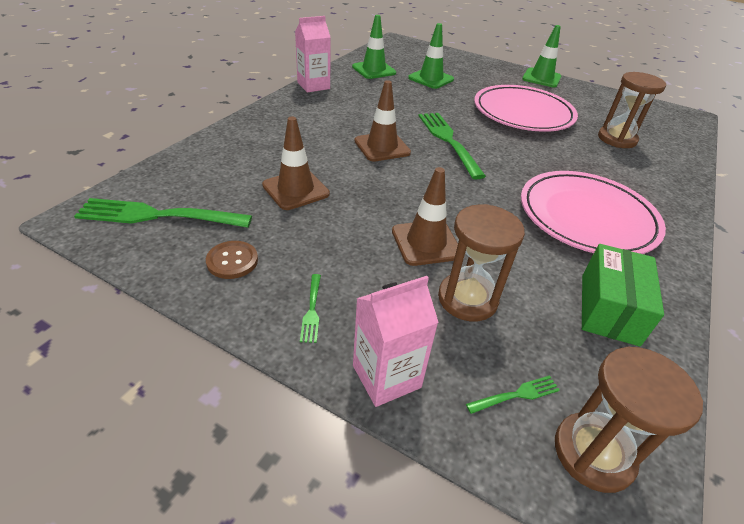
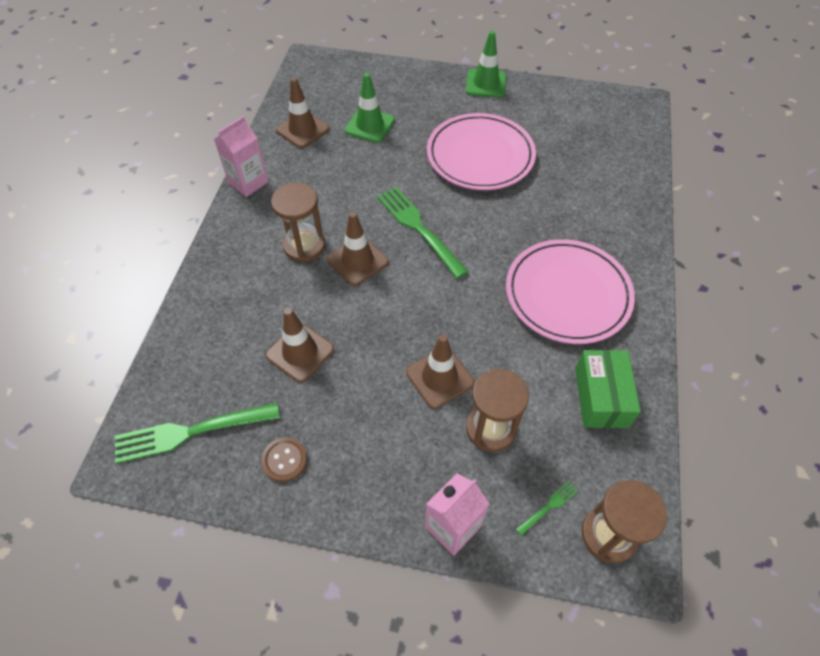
camera: 15 degrees left, 15 degrees up
green fork [300,274,321,343] -> none
green traffic cone [352,15,396,79] -> brown traffic cone [276,77,329,148]
brown hourglass [598,72,666,148] -> brown hourglass moved to [271,182,325,262]

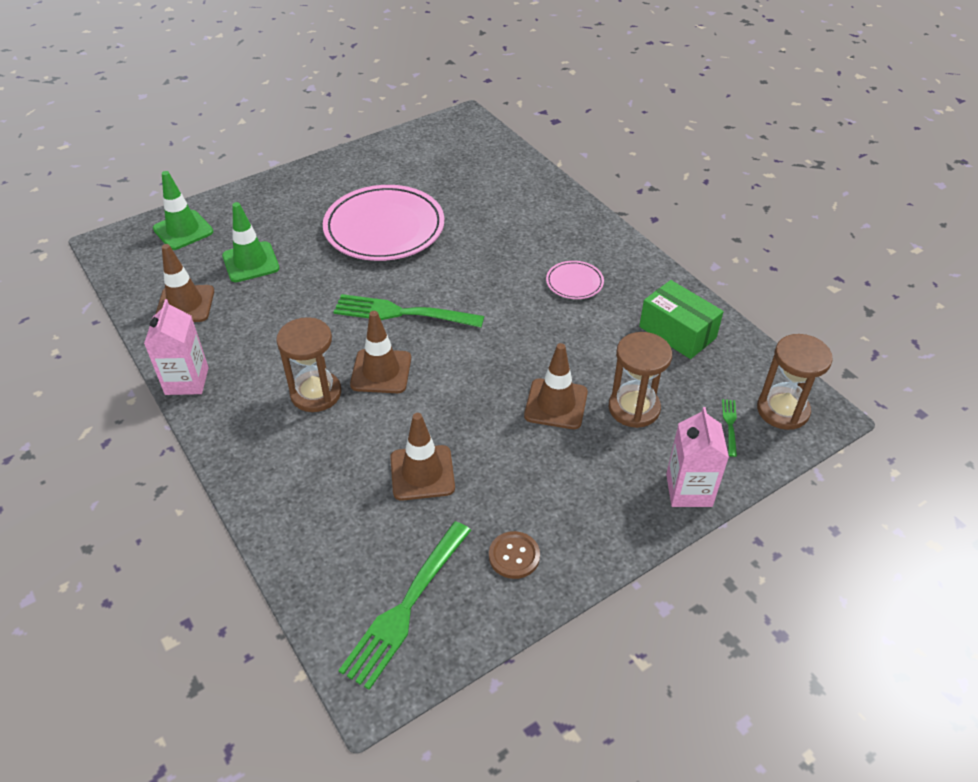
camera: 45 degrees left, 10 degrees down
green traffic cone [466,31,506,97] -> green traffic cone moved to [153,171,213,250]
pink plate [506,239,635,344] -> pink plate [546,261,604,299], size x0.45

